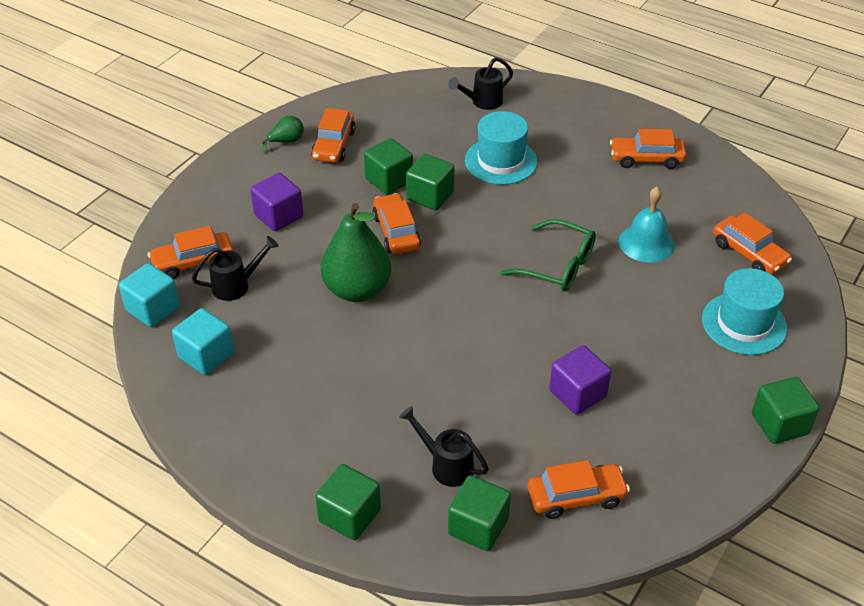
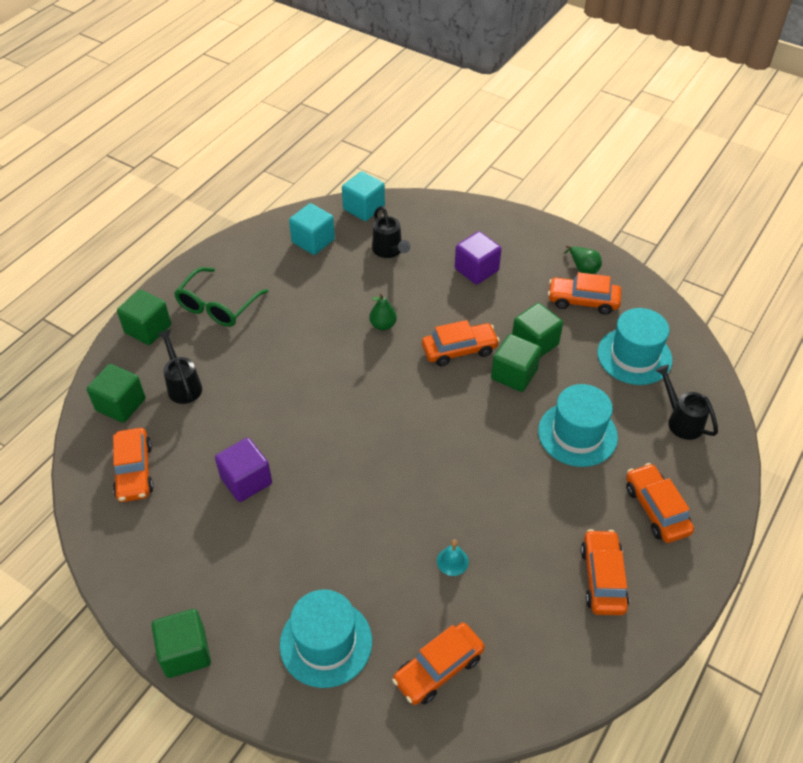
camera: 90 degrees right, 5 degrees up
orange car [148,226,233,279] -> orange car moved to [626,463,694,543]
green pear [321,203,391,302] -> green pear [369,294,397,330], size x0.44
black watering can [399,406,489,487] -> black watering can turned 60 degrees counterclockwise [158,329,202,404]
green glasses [500,219,596,291] -> green glasses moved to [174,267,269,327]
turquoise bell [619,187,675,263] -> turquoise bell [437,540,469,576], size x0.52
none -> turquoise hat [597,308,672,385]

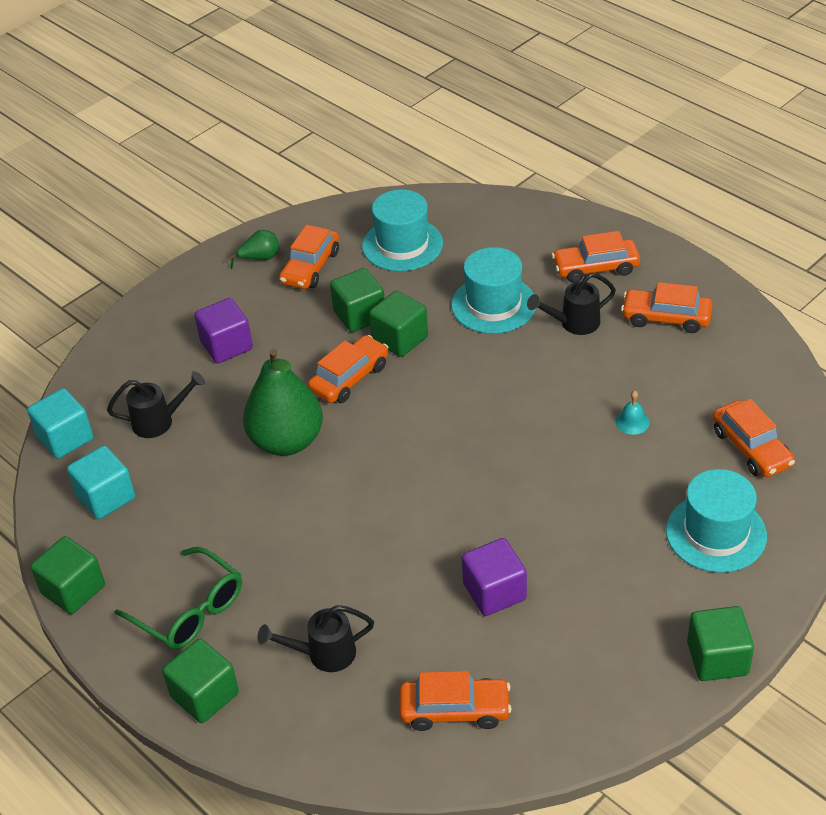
camera: 75 degrees left, 5 degrees down
green cube [87,364,145,423] -> green cube moved to [30,536,105,614]
green pear [369,294,397,330] -> green pear [243,349,323,456], size x2.25
orange car [422,320,500,366] -> orange car turned 45 degrees clockwise [308,335,388,403]
black watering can [655,365,718,440] -> black watering can moved to [527,273,616,335]

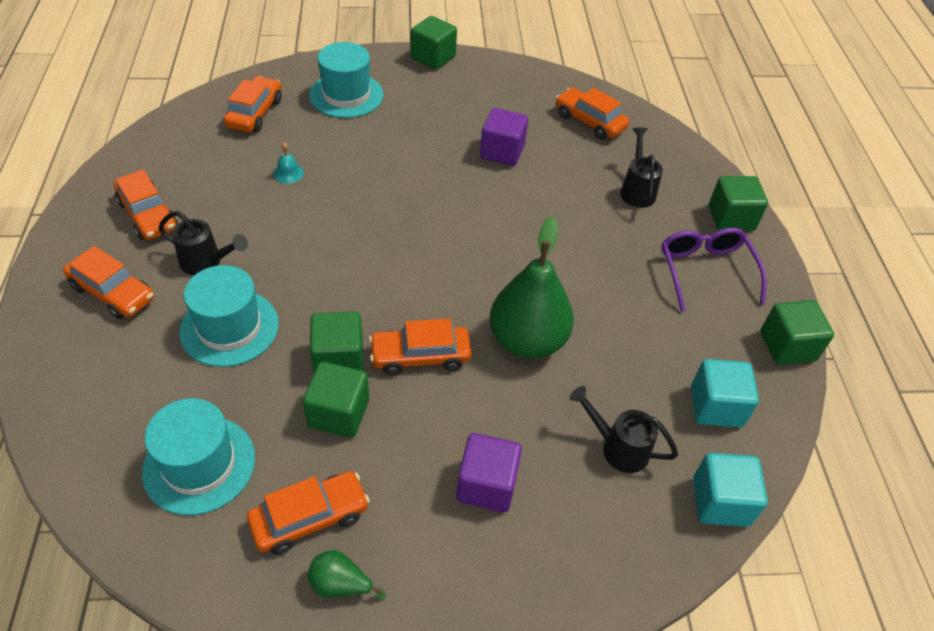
camera: 145 degrees left, 5 degrees up
green glasses [114,547,242,650] -> purple glasses [661,228,767,311]
black watering can [257,605,374,672] -> black watering can turned 120 degrees counterclockwise [620,127,663,208]

